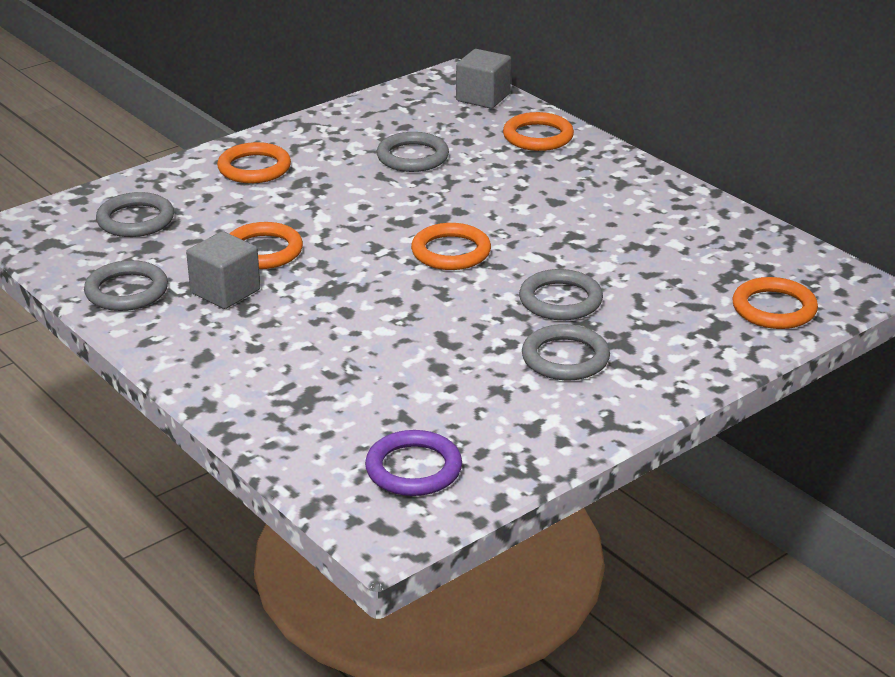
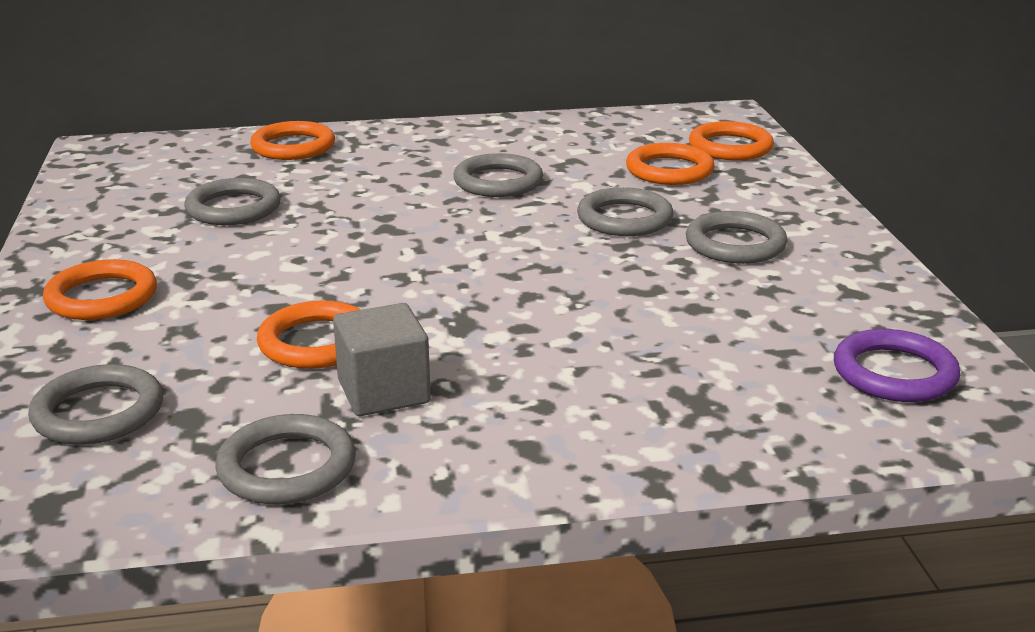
camera: 60 degrees left, 5 degrees down
orange ring [411,223,491,270] -> orange ring moved to [626,143,714,185]
grey cube [456,49,511,109] -> none
none -> grey ring [453,153,543,197]

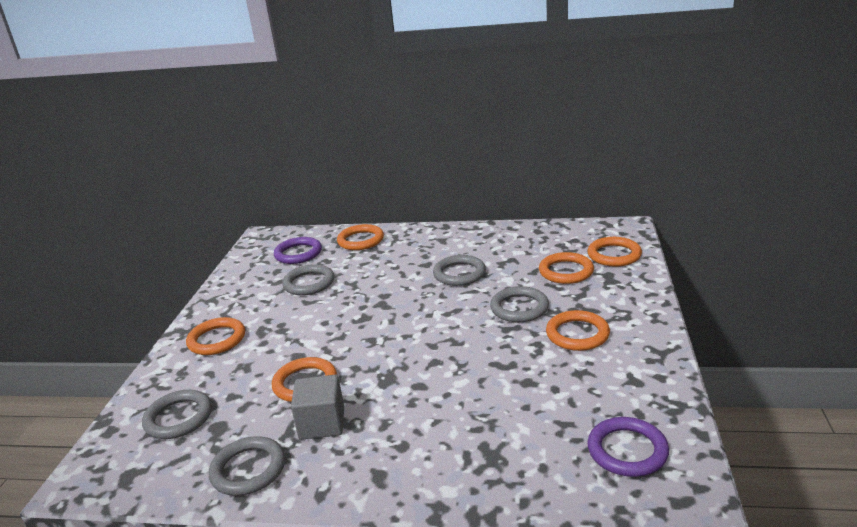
camera: 20 degrees right, 0 degrees up
grey ring [686,211,787,264] -> orange ring [546,310,610,351]
none -> purple ring [274,237,322,264]

